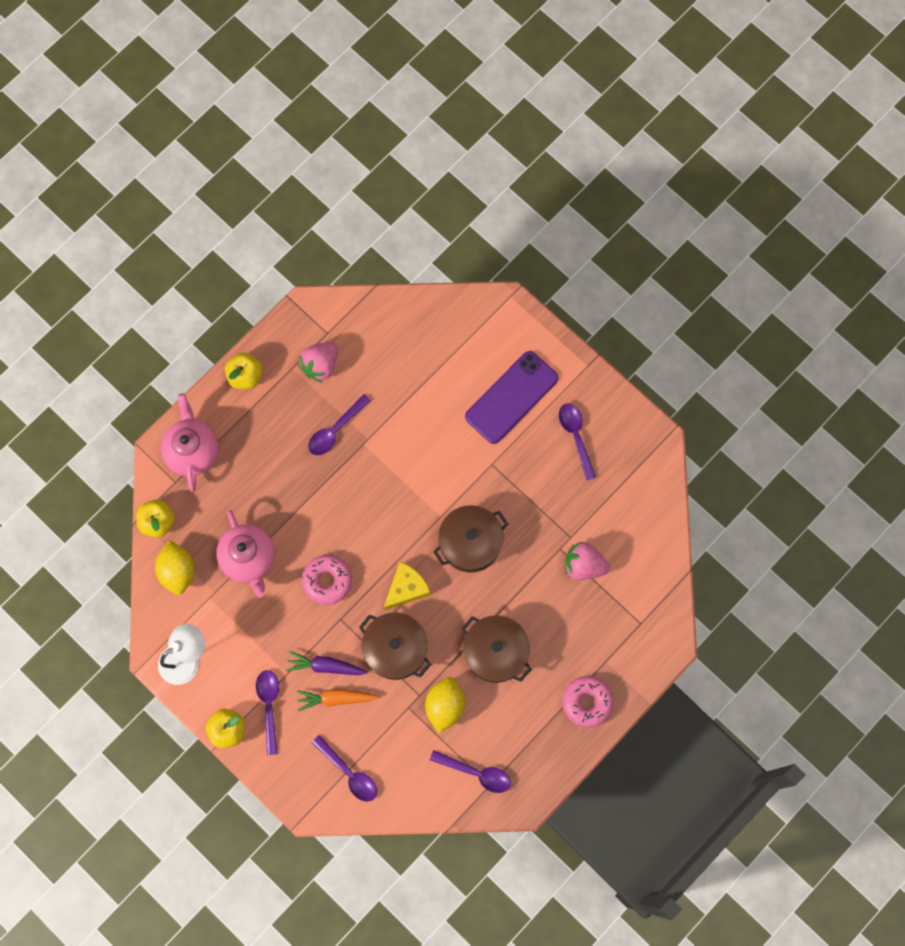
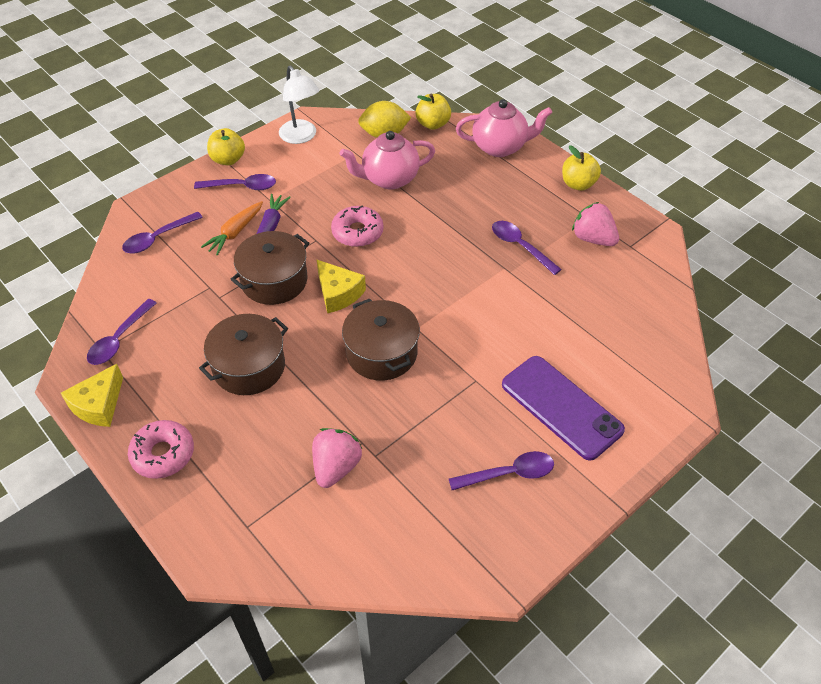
camera: 95 degrees right, 25 degrees down
orange carrot [297,689,379,711] -> orange carrot turned 150 degrees counterclockwise [201,201,263,256]
yellow lemon [425,677,465,733] -> none
none -> yellow cheese [61,364,123,427]

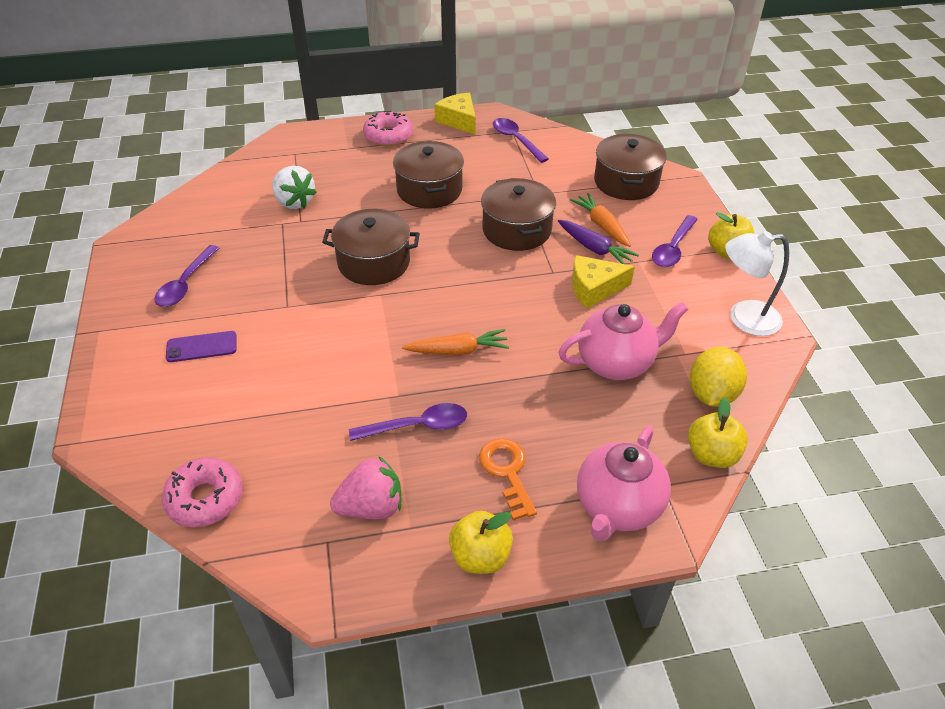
camera: 120 degrees right, 5 degrees down
purple spoon [122,212,203,254] -> brown pot [594,134,666,200]
pink strawberry [312,428,362,488] -> white strawberry [272,166,317,209]
yellow cheese [316,259,366,313] -> yellow cheese moved to [572,255,635,308]
pink donut [331,205,384,247] -> pink donut moved to [162,457,243,528]
pink teapot [339,131,435,189] -> pink teapot turned 60 degrees clockwise [559,302,688,380]
purple phone [502,356,625,461] -> purple phone [166,331,237,362], size x0.51
none -> orange carrot [402,329,509,355]
none -> orange key [479,438,537,520]

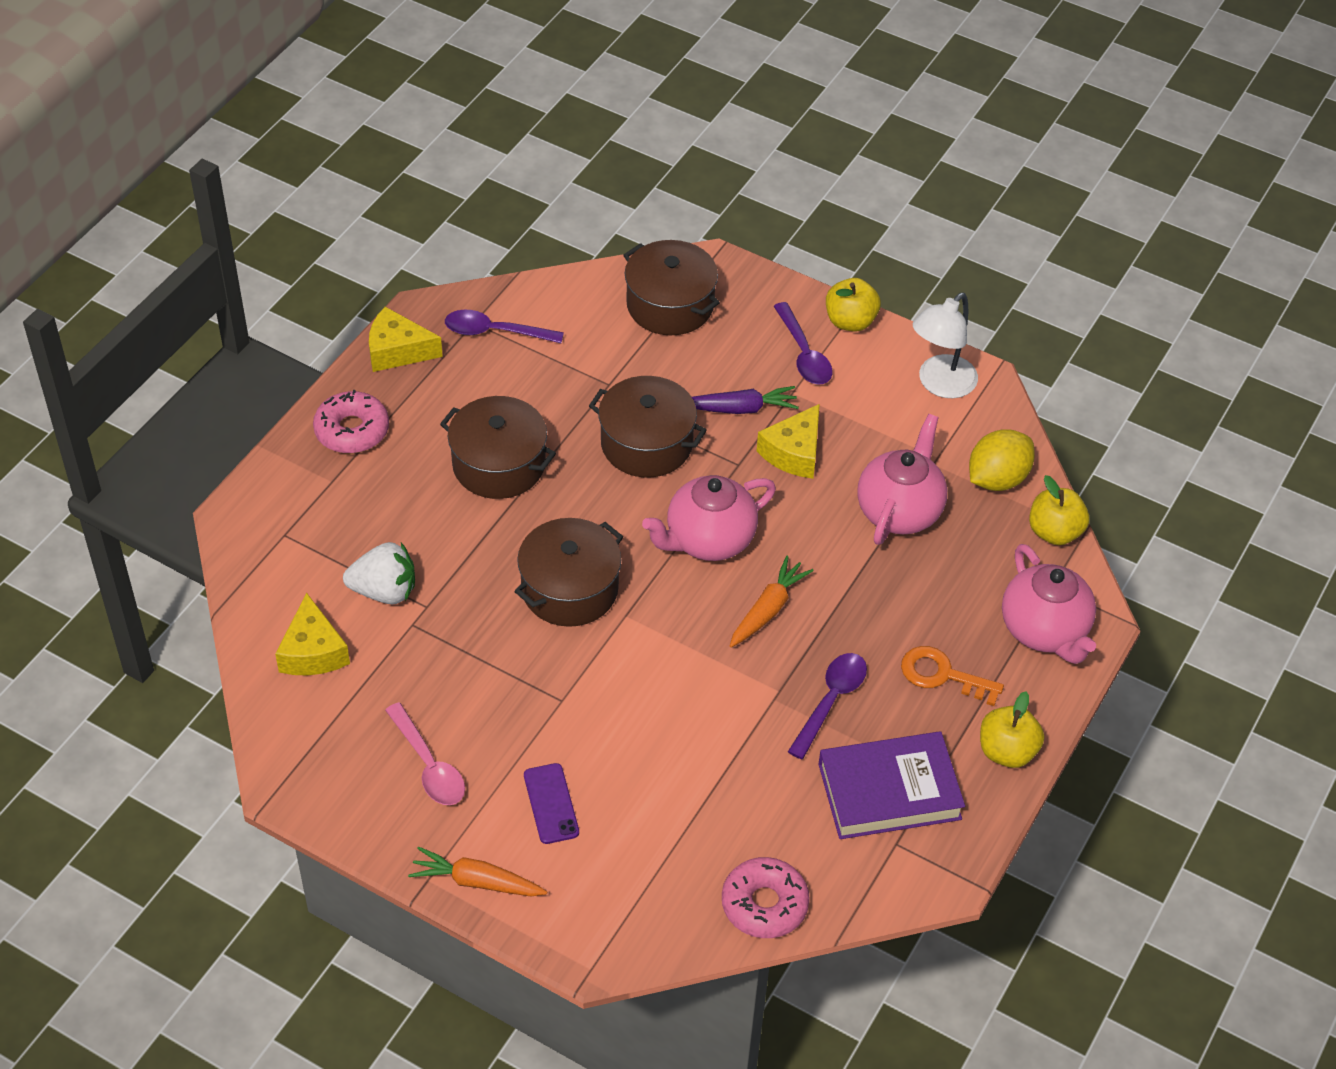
camera: 50 degrees left, 5 degrees up
purple spoon [154,245,219,307] -> pink spoon [385,702,465,805]
purple phone [166,331,237,362] -> purple phone turned 45 degrees counterclockwise [524,763,579,844]
pink strawberry [330,456,401,519] -> purple book [818,731,965,839]
orange carrot [570,193,631,247] -> orange carrot moved to [408,846,547,897]
yellow lemon [690,347,747,407] -> yellow lemon turned 75 degrees clockwise [969,429,1035,491]
none -> yellow cheese [275,593,350,676]
none -> pink teapot [642,475,776,561]

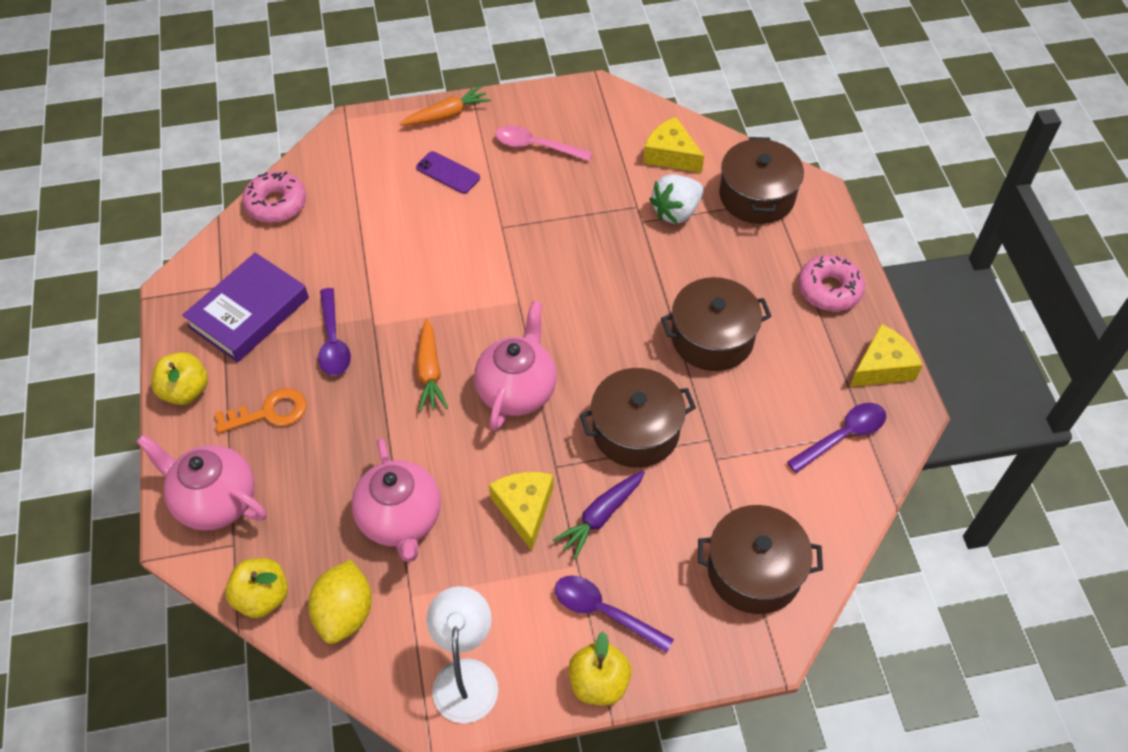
camera: 140 degrees right, 5 degrees up
brown pot [514,518,623,627] -> brown pot moved to [719,137,804,224]

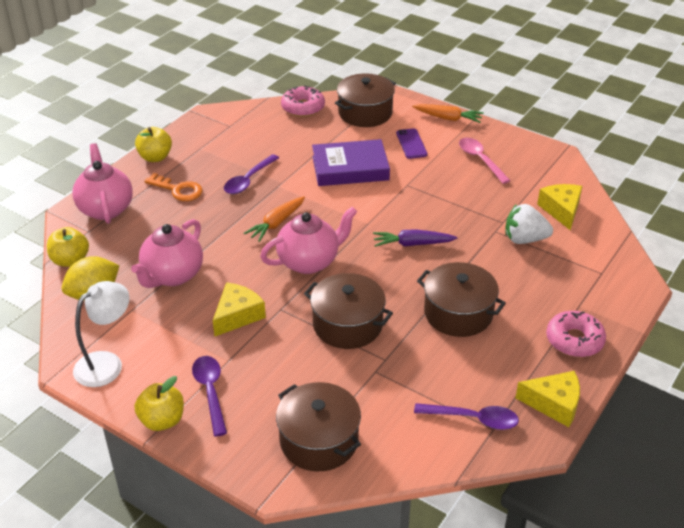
camera: 45 degrees right, 15 degrees down
purple book [182,253,309,362] -> purple book moved to [312,139,390,186]
purple carrot [553,470,645,559] -> purple carrot moved to [373,229,457,247]
brown pot [719,137,804,224] -> brown pot moved to [335,73,396,127]

